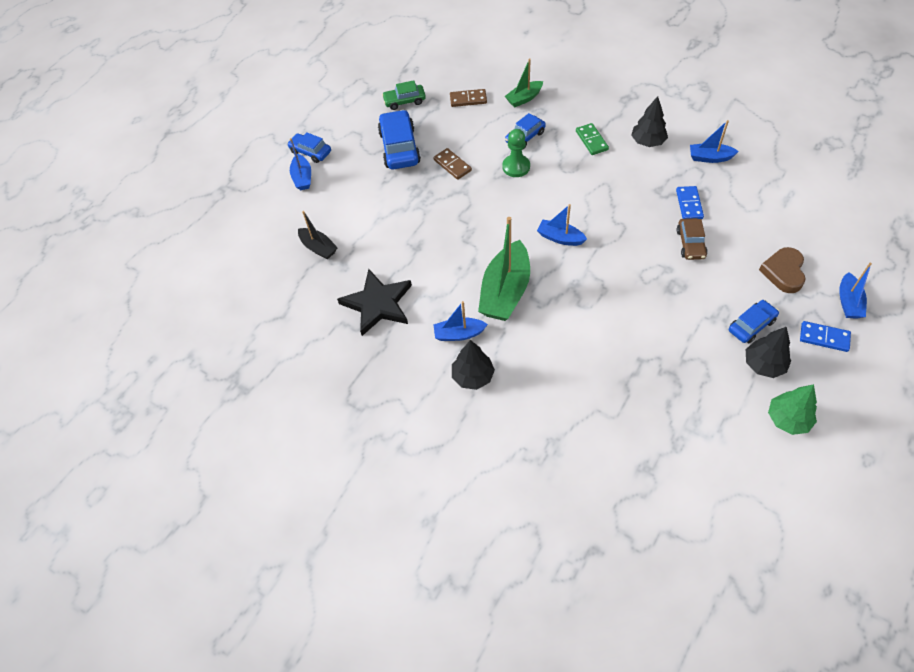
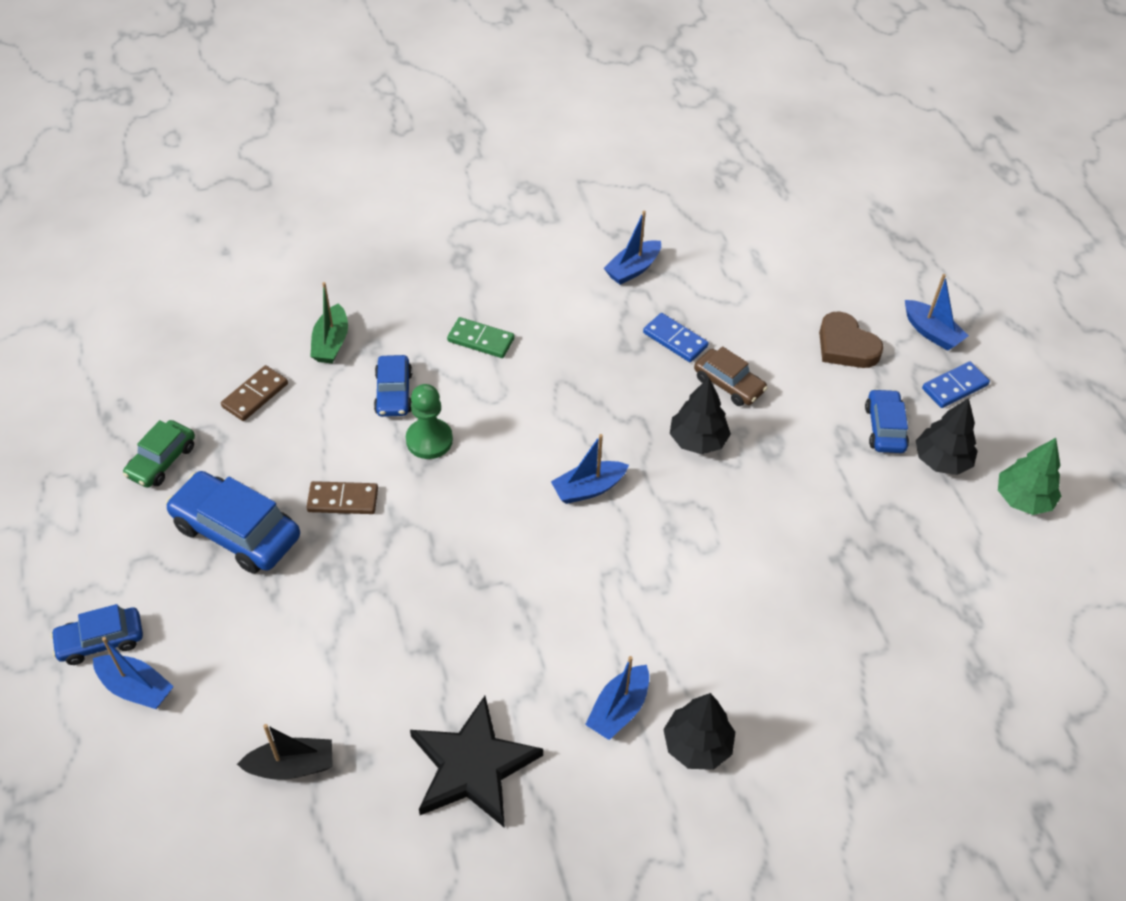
camera: 55 degrees left, 5 degrees down
green boat [478,217,530,321] -> none
black tree [631,96,668,147] -> black tree moved to [670,377,731,454]

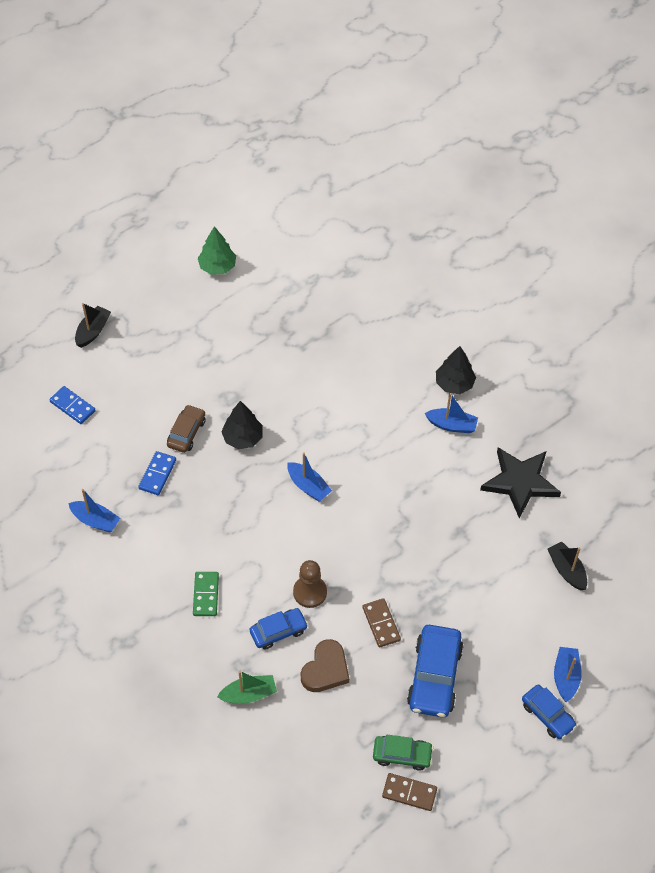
camera: 110 degrees left, 5 degrees up
brown domino [221,365,288,421] -> brown domino moved to [382,773,437,811]
green pawn [406,384,453,459] -> brown pawn [293,560,327,608]
brown heart [819,311,884,368] -> brown heart moved to [301,639,349,692]
blue car [865,389,909,453] -> none
blue boat [905,274,969,351] -> black boat [75,303,111,348]
black tree [916,398,978,475] -> none
blue domino [922,362,990,408] -> blue domino moved to [49,386,96,424]

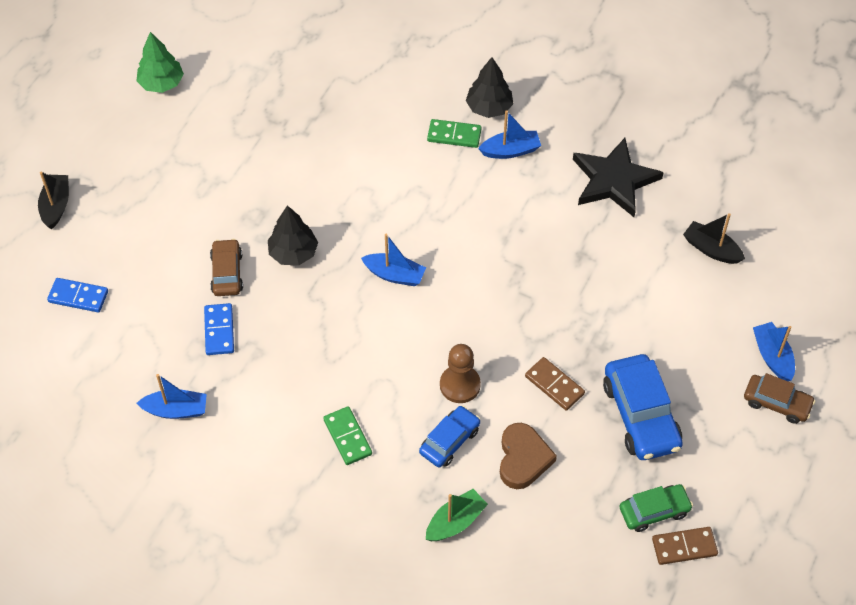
camera: 25 degrees left, 0 degrees up
blue car [522,684,577,739] -> brown car [744,373,815,424]
none -> green domino [427,119,482,148]

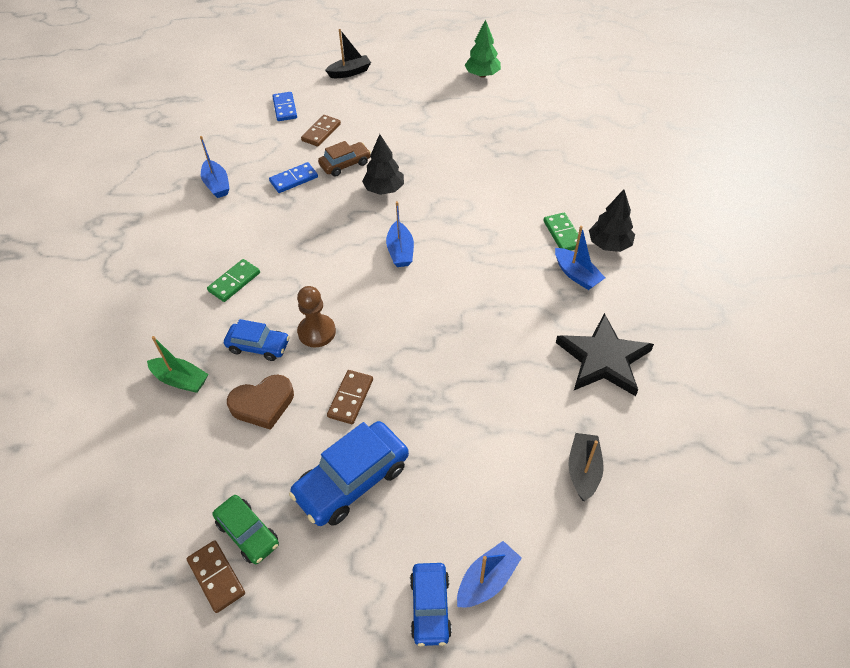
camera: 65 degrees right, 5 degrees down
brown car [744,373,815,424] -> blue car [410,563,452,646]
none -> brown domino [301,115,341,147]

